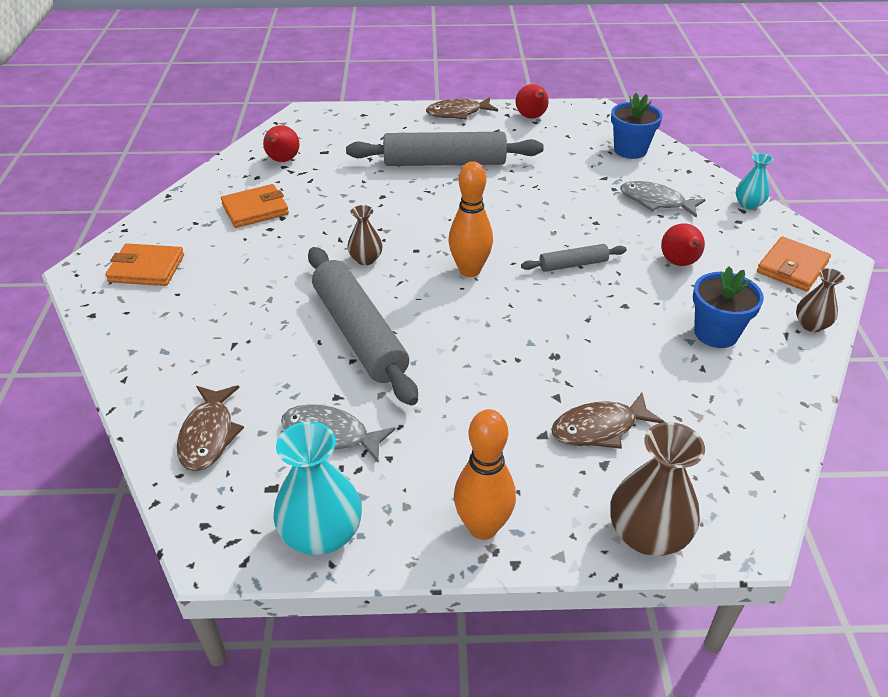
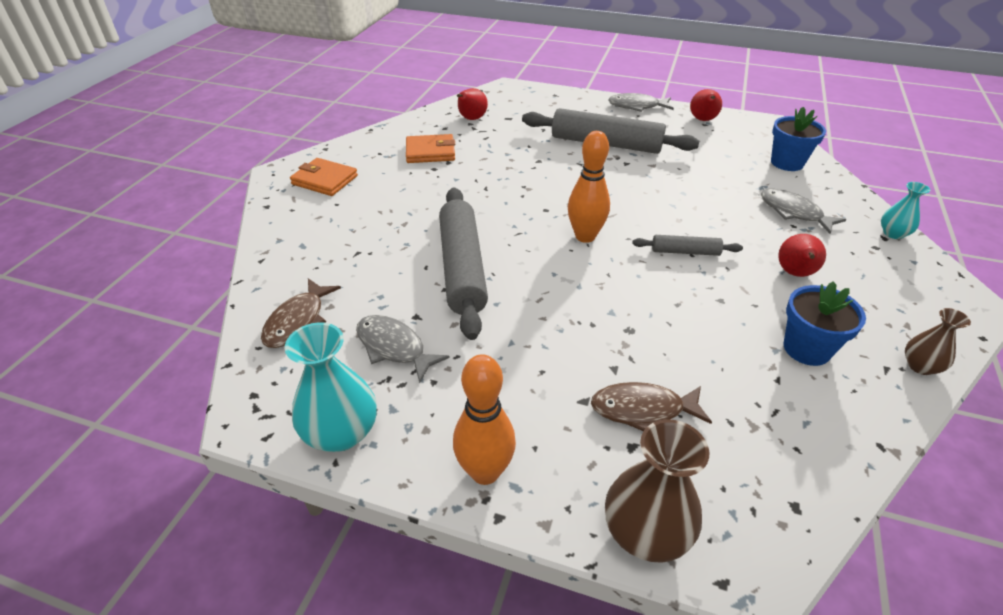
camera: 20 degrees right, 0 degrees up
brown vase [347,205,382,265] -> none
brown fish [426,97,498,120] -> grey fish [608,93,674,112]
orange wallet [757,237,831,291] -> none

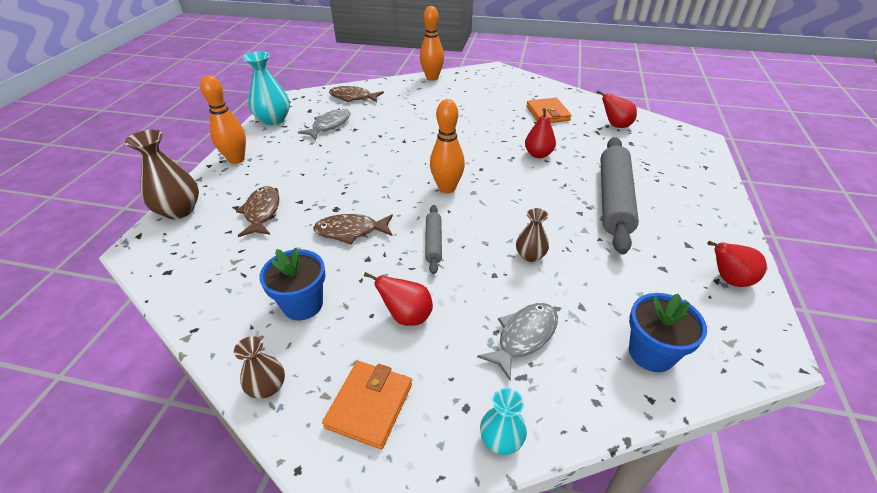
camera: 85 degrees right, 0 degrees up
orange wallet [290,158,358,196] -> orange wallet moved to [322,361,412,449]
grey rolling pin [439,188,488,340] -> none
grey fish [608,93,674,112] -> none
none -> brown fish [313,214,393,244]
none -> orange bowling pin [420,6,444,81]
none -> brown vase [516,208,549,262]
none -> red pear [525,108,556,158]

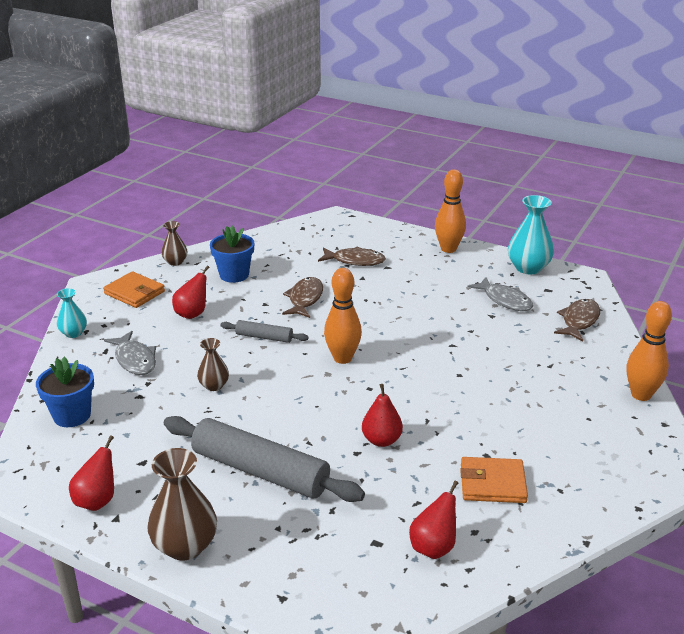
camera: 105 degrees right, 10 degrees down
brown vase [125,130,199,219] -> brown vase moved to [147,448,217,560]

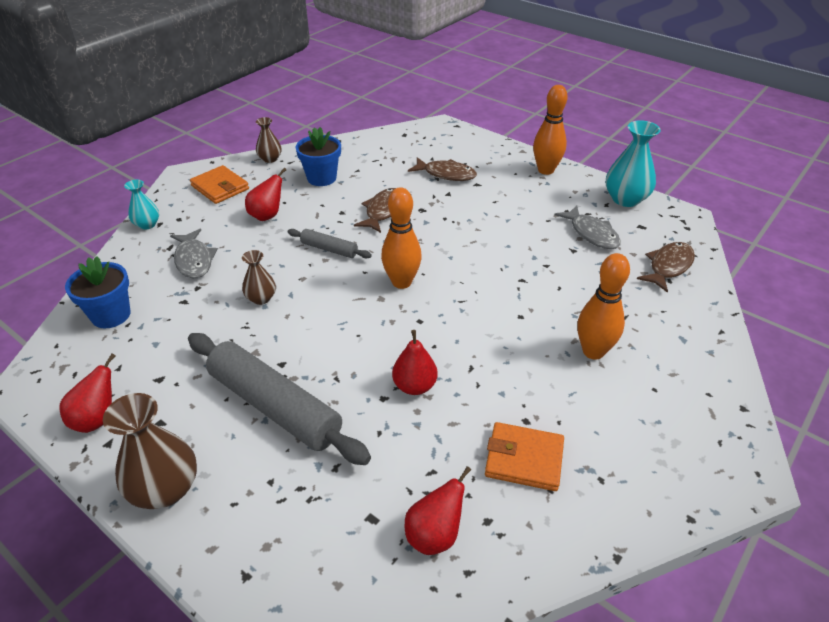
camera: 10 degrees right, 10 degrees up
orange bowling pin [627,301,672,401] -> orange bowling pin moved to [578,253,630,360]

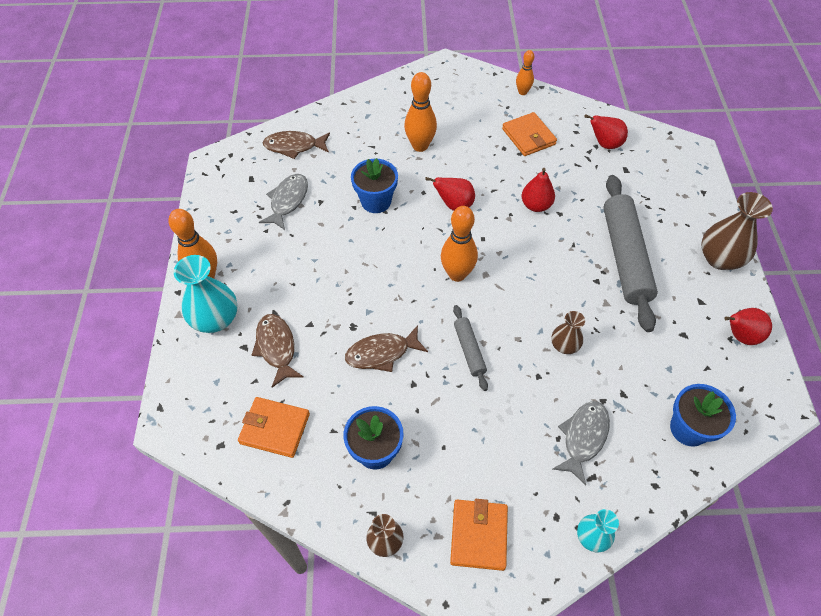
camera: 130 degrees left, 15 degrees up
red pear [245,168,286,221] -> red pear moved to [425,177,475,211]
turquoise vase [606,120,661,207] -> turquoise vase moved to [173,255,237,333]
none -> orange wallet [238,397,310,458]
none -> blue flower pot [351,158,398,213]
none -> orange bowling pin [516,50,534,95]

